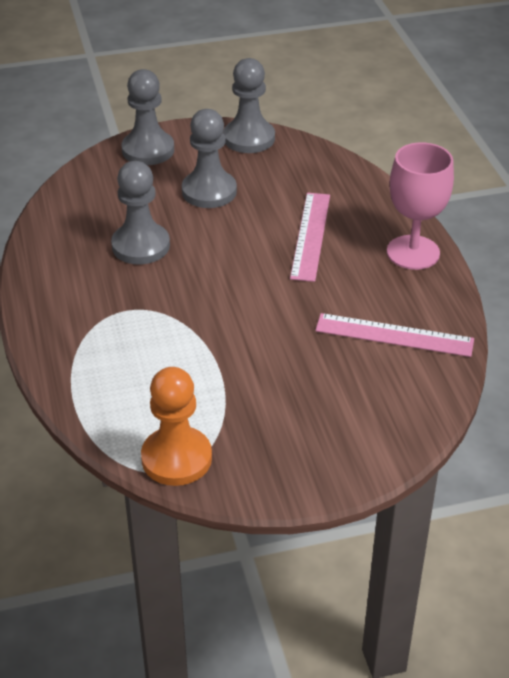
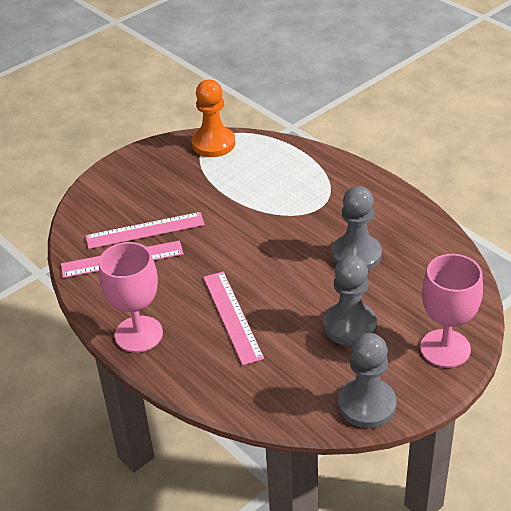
camera: 155 degrees right, 0 degrees up
grey pawn [121,69,174,165] -> pink goblet [420,254,483,368]
none -> pink ruler [86,212,205,249]

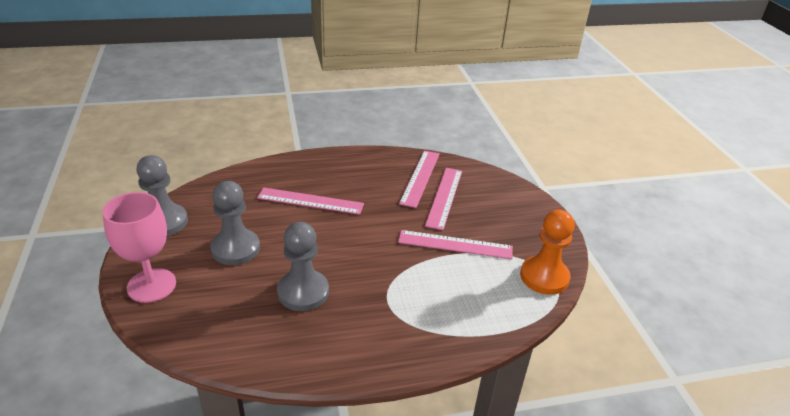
camera: 115 degrees right, 5 degrees down
pink goblet [99,242,163,353] -> none
none -> pink ruler [398,230,513,259]

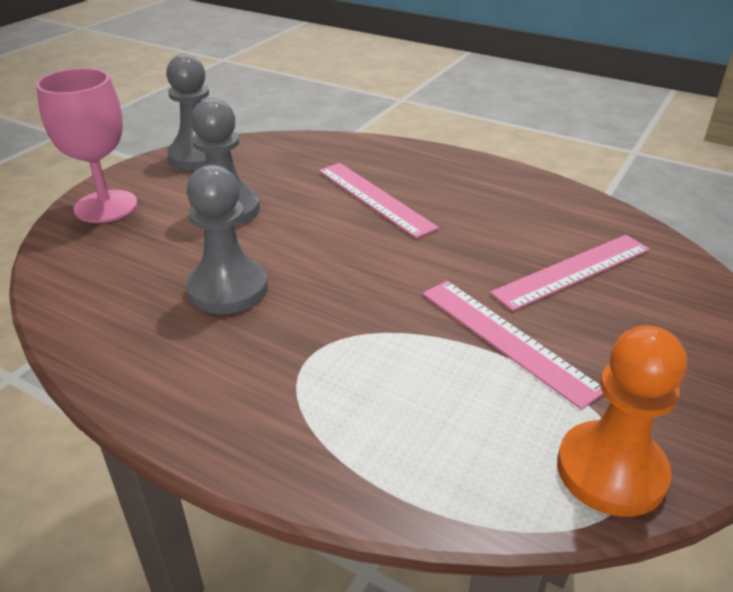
camera: 45 degrees right, 0 degrees up
pink ruler [399,151,440,208] -> none

